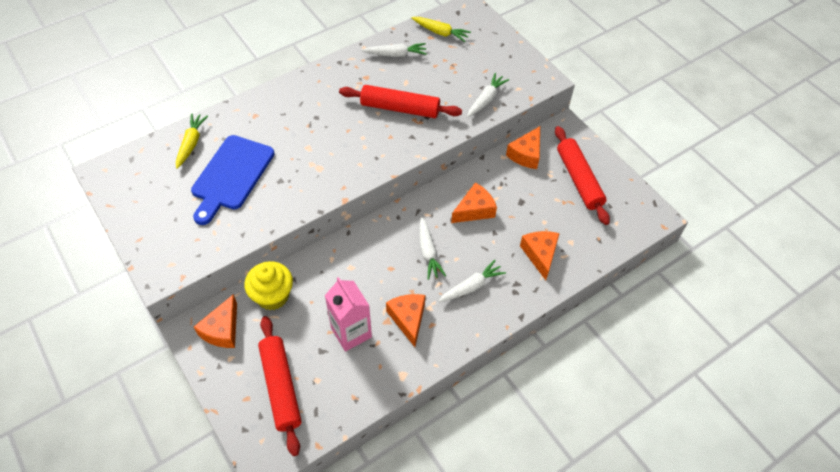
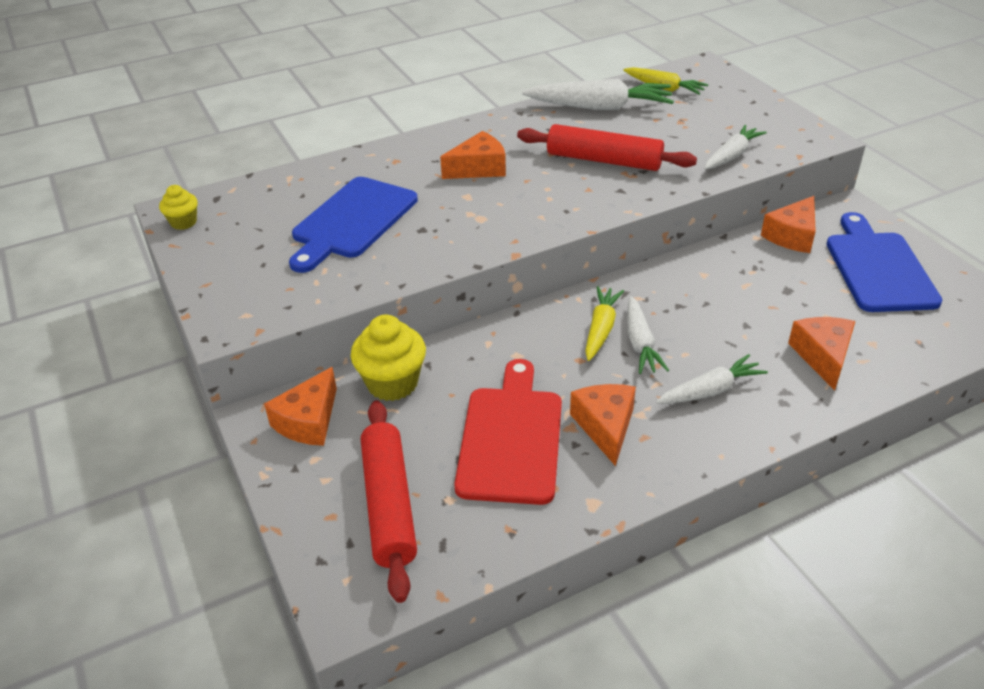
camera: 10 degrees right, 15 degrees down
yellow carrot [176,113,208,169] -> yellow carrot moved to [585,286,624,361]
pink carton [325,277,372,352] -> red cutting board [454,359,562,505]
white carrot [362,43,427,57] -> white carrot [522,79,674,110], size x1.64
orange cheese [451,182,497,223] -> orange cheese moved to [440,131,506,179]
red rolling pin [555,126,610,225] -> blue cutting board [826,212,943,312]
none -> yellow cupcake [159,185,198,230]

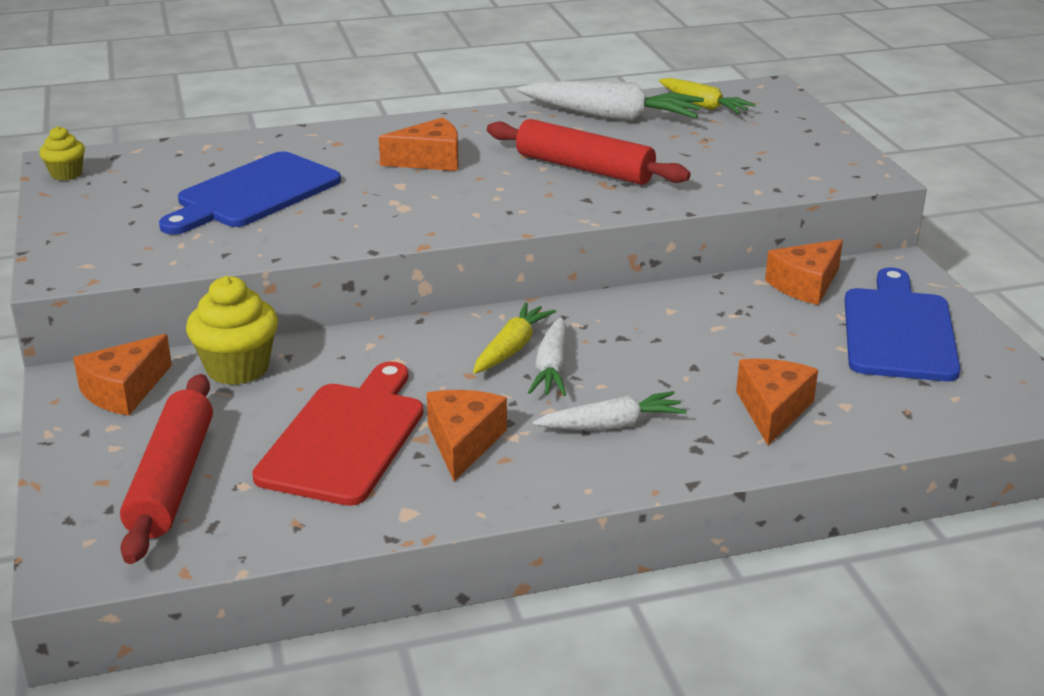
camera: 10 degrees right, 10 degrees down
white carrot [704,125,767,170] -> none

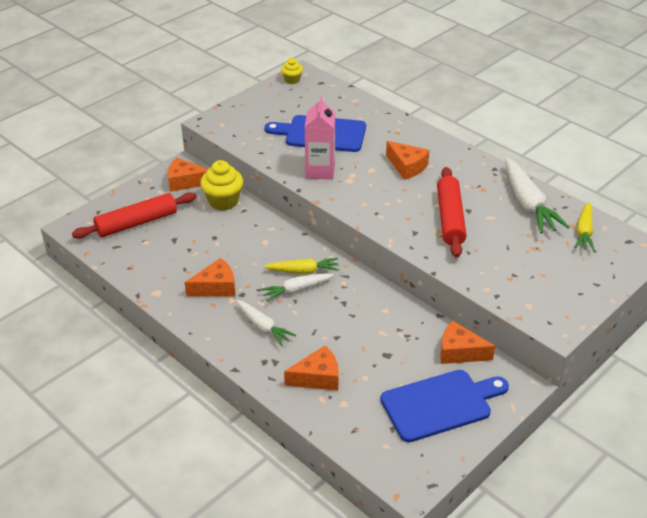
camera: 60 degrees right, 10 degrees up
red cutting board [252,361,424,506] -> none
none -> pink carton [305,96,335,180]

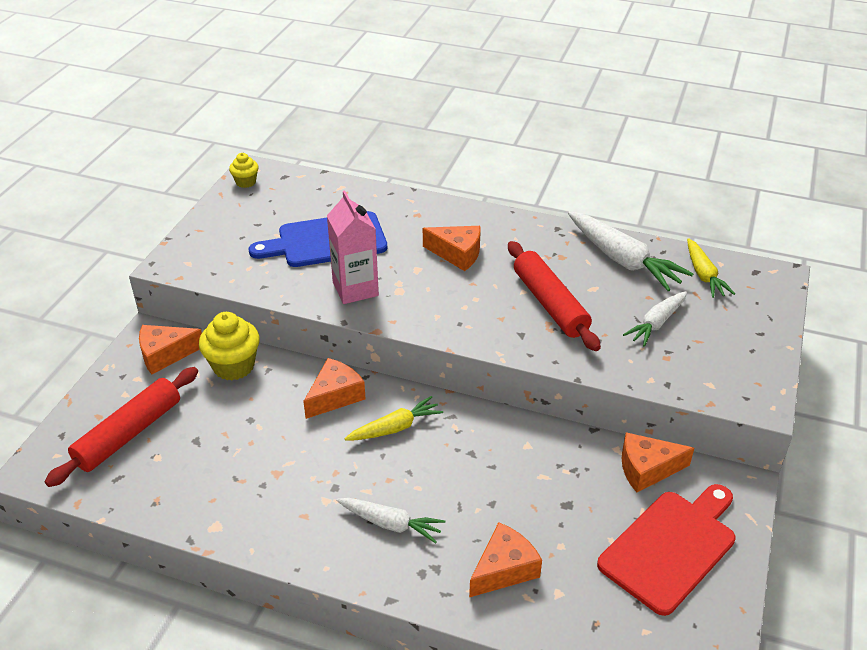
camera: 25 degrees left, 0 degrees up
orange cheese [185,258,235,297] -> orange cheese moved to [303,358,366,419]
white carrot [260,273,334,302] -> white carrot moved to [623,291,687,347]
blue cutting board [380,370,509,442] -> red cutting board [597,484,736,616]

